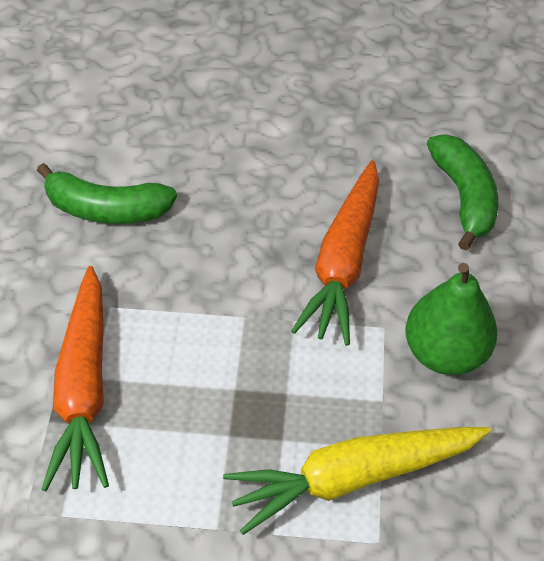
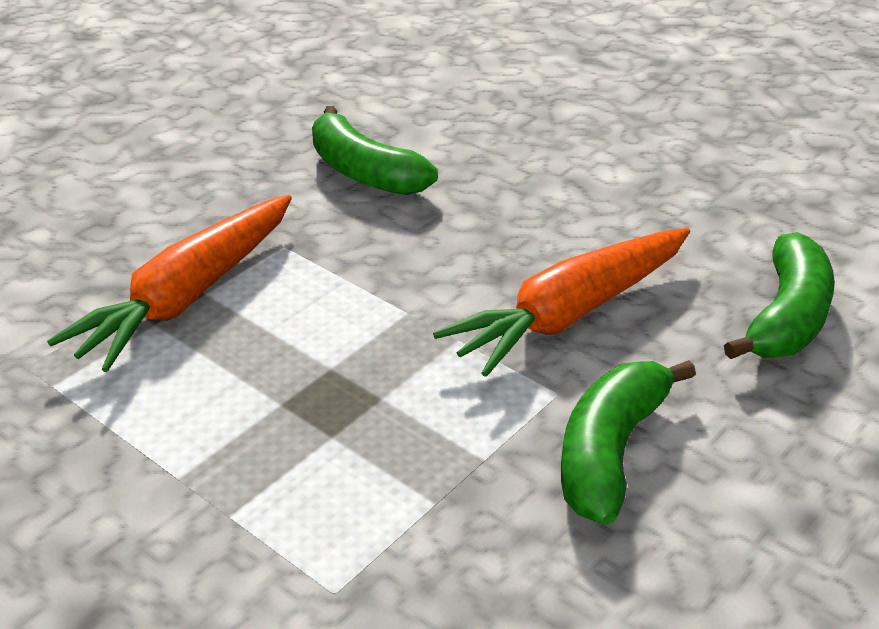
camera: 35 degrees right, 15 degrees down
yellow carrot [223,427,491,535] -> none
green pear [405,263,497,375] -> green banana [561,360,696,525]

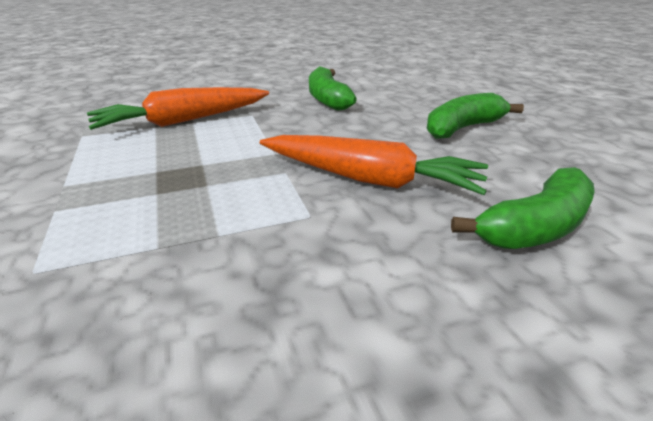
camera: 30 degrees right, 5 degrees down
orange carrot [433,228,690,377] -> orange carrot turned 150 degrees counterclockwise [260,135,488,195]
green banana [561,360,696,525] -> green banana moved to [427,93,524,139]

